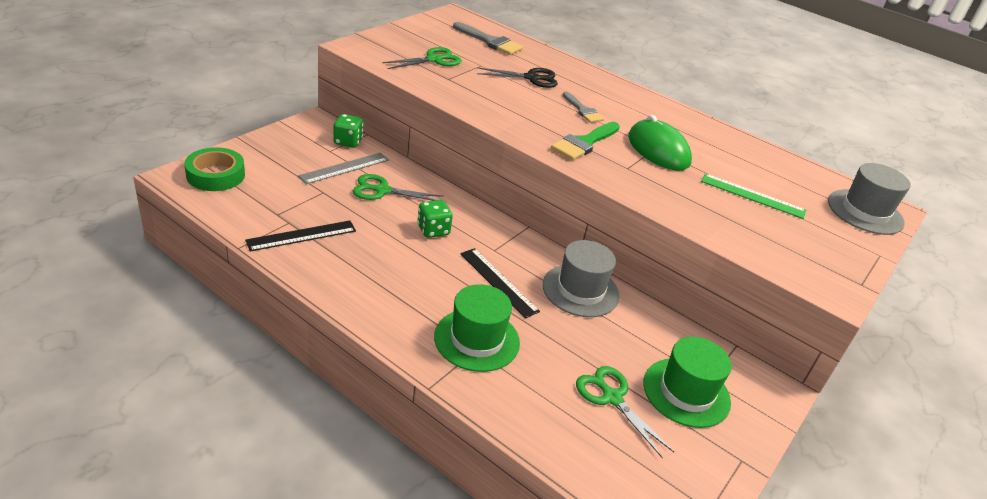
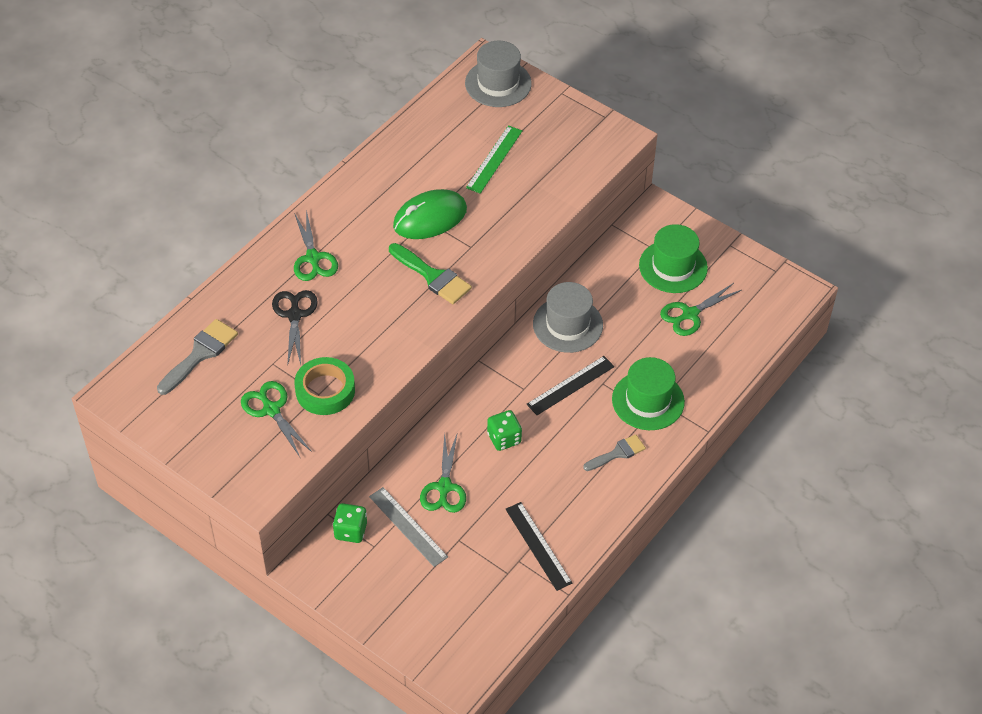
camera: 85 degrees left, 15 degrees up
green tape [184,147,245,191] -> green tape moved to [294,357,355,415]
grey brush [563,92,604,123] -> grey brush moved to [583,434,646,471]
none -> green scissors [294,210,338,281]

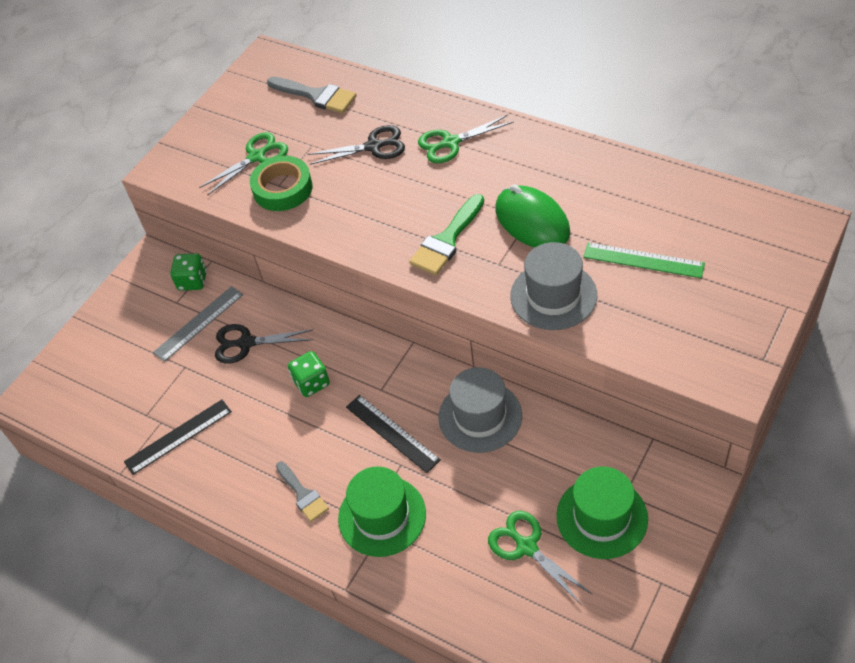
camera: 90 degrees right, 0 degrees up
green scissors [420,433,466,513] -> black scissors [215,324,313,364]
grey hat [465,41,532,107] -> grey hat moved to [510,242,597,330]

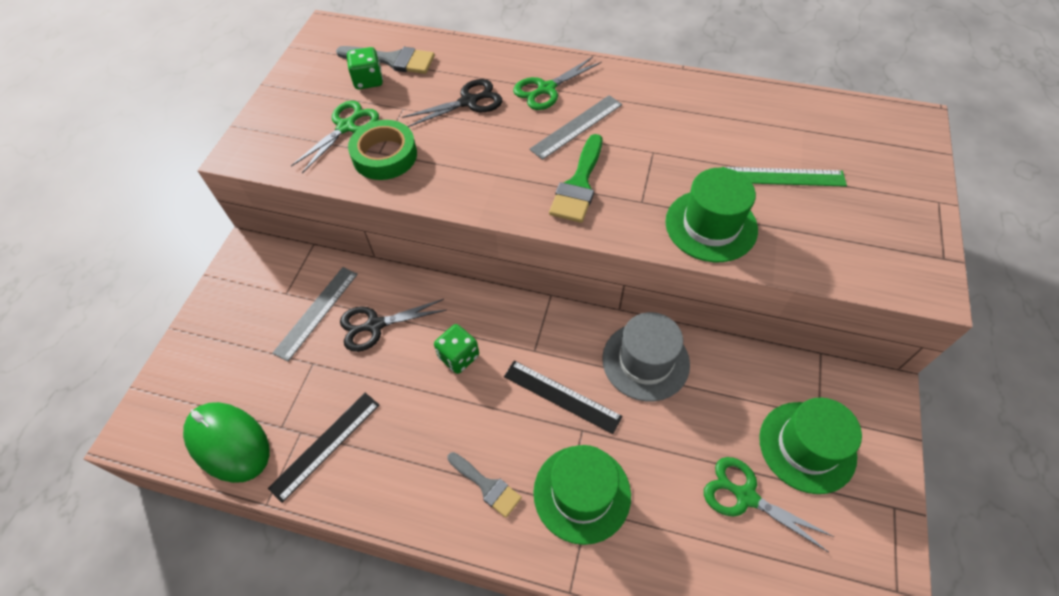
camera: 20 degrees left, 5 degrees up
green dice [170,253,207,291] -> green dice moved to [347,47,383,90]
green mouse [495,184,570,248] -> green mouse moved to [183,402,270,483]
grey hat [510,242,597,330] -> green hat [665,168,758,262]
none -> grey ruler [529,95,622,160]

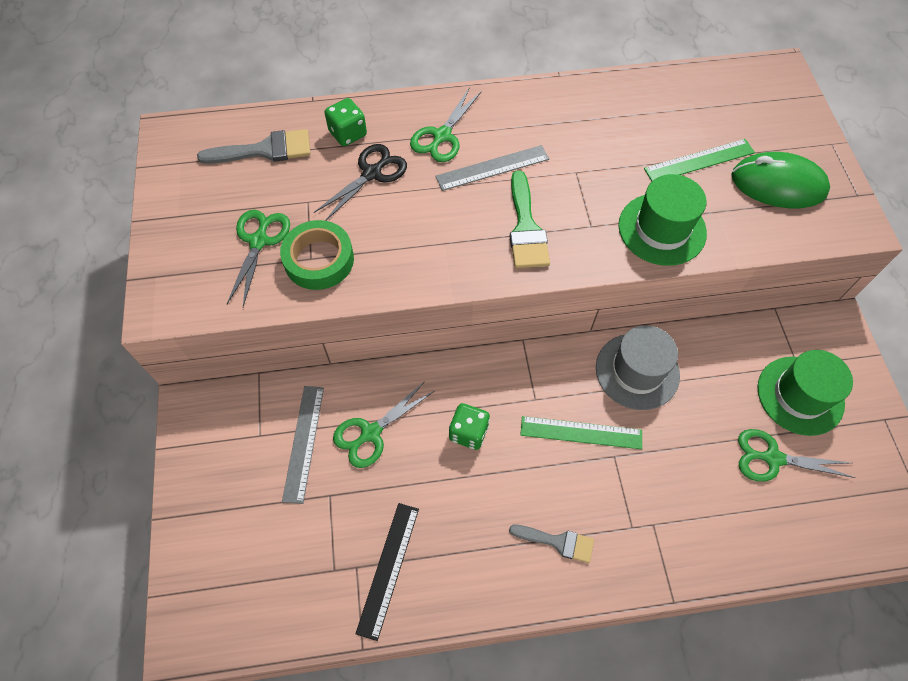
camera: 25 degrees left, 5 degrees up
green mouse [183,402,270,483] -> green mouse moved to [732,152,830,208]
black scissors [340,299,446,352] -> green scissors [333,381,434,468]
green dice [347,47,383,90] -> green dice moved to [324,98,367,146]
black ruler [504,361,622,434] -> green ruler [520,416,642,449]
grey ruler [529,95,622,160] -> grey ruler turned 45 degrees clockwise [435,145,549,191]
green hat [533,445,631,545] -> none

